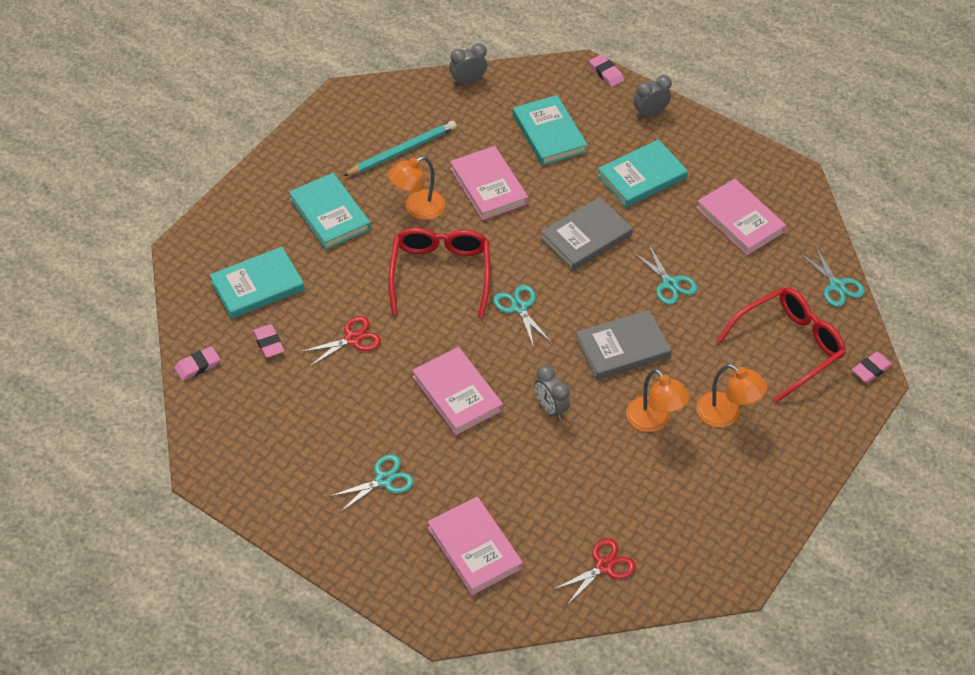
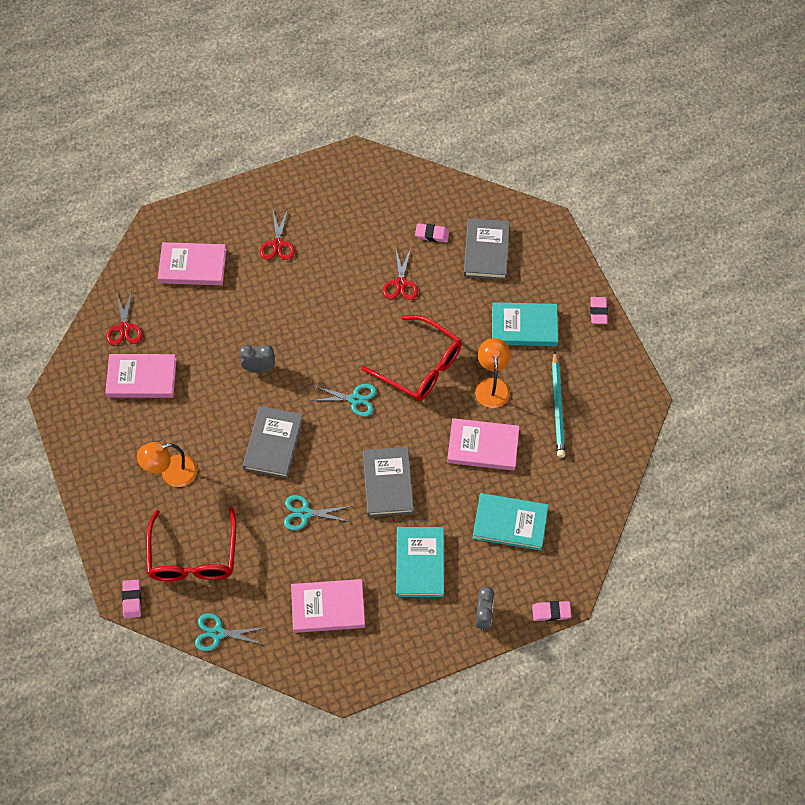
camera: 125 degrees right, 10 degrees up
pink eraser [174,346,220,381] -> pink eraser moved to [590,297,608,324]
turquoise book [210,247,305,319] -> grey book [464,218,510,280]
turquoise scissors [328,454,414,513] -> red scissors [260,209,295,260]
pink book [412,347,503,435] -> pink book moved to [105,354,177,398]
grey clock [450,43,487,85] -> none
orange lamp [626,369,690,432] -> none

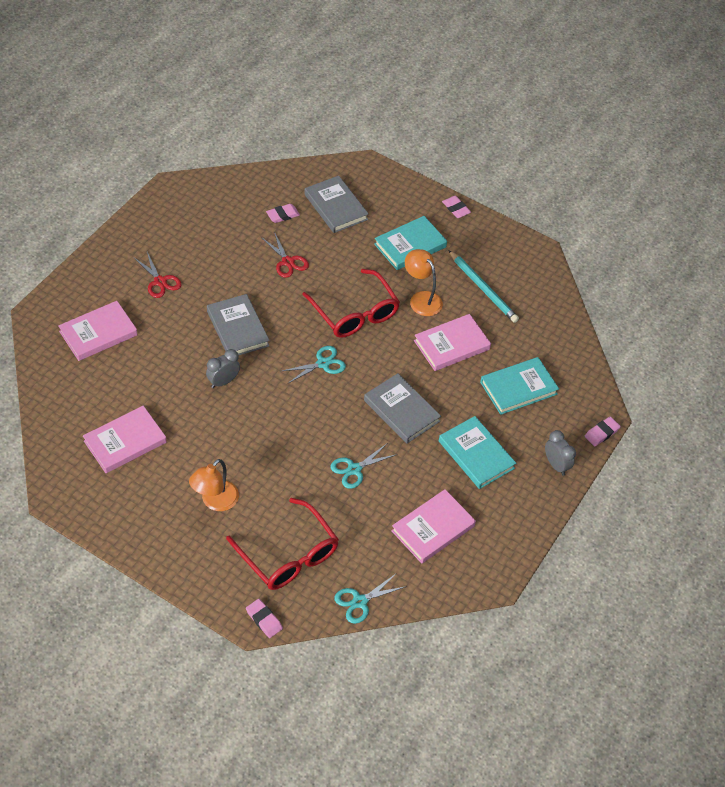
camera: 40 degrees left, 10 degrees down
red scissors [107,291,142,345] -> none
grey book [243,406,303,478] -> grey book moved to [207,294,270,355]
red glasses [361,315,462,401] -> red glasses turned 60 degrees clockwise [302,269,400,338]

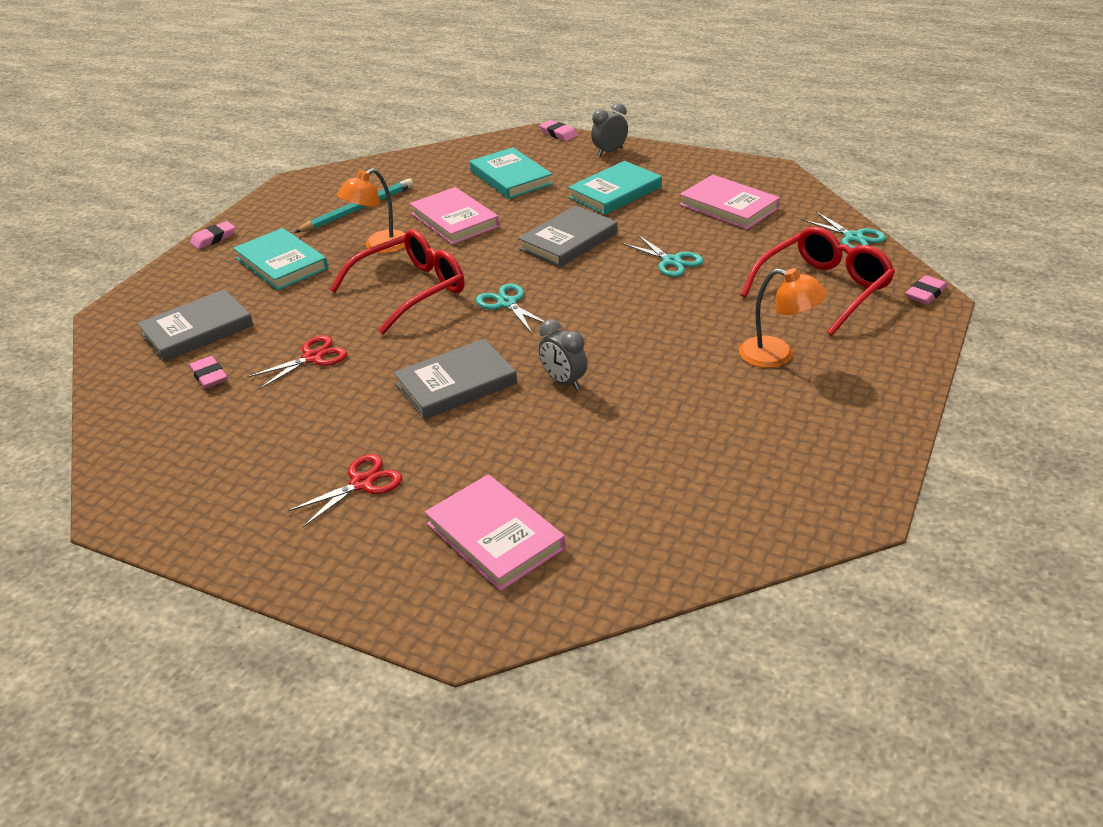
camera: 90 degrees left, 15 degrees down
pink book [83,406,166,473] -> none

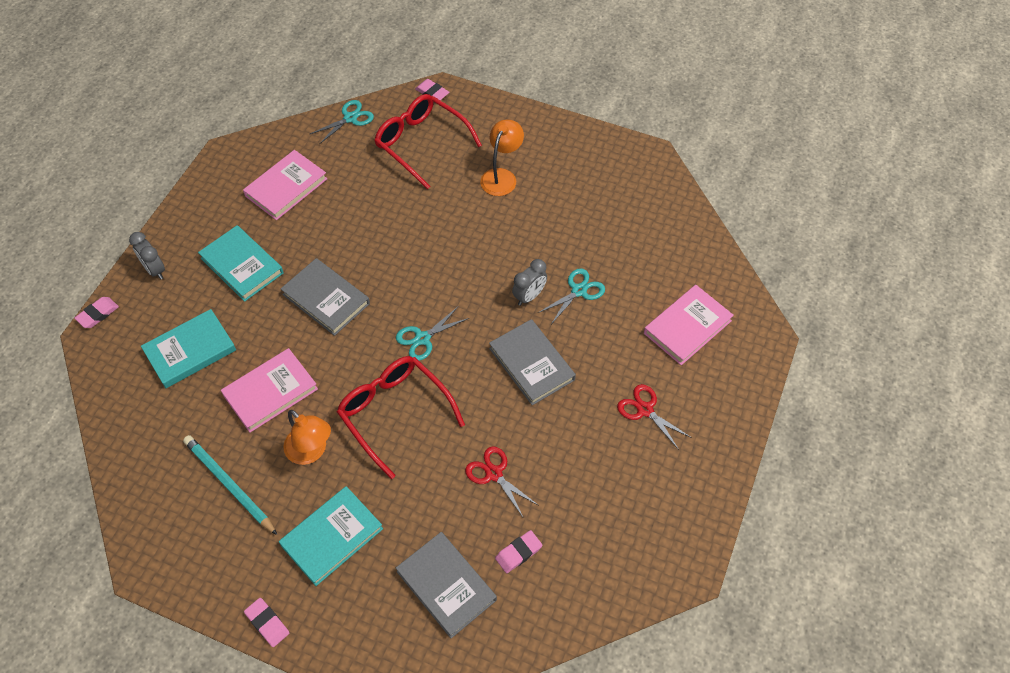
camera: 95 degrees left, 20 degrees up
turquoise scissors [623,235,703,277] -> turquoise scissors moved to [538,268,605,324]

